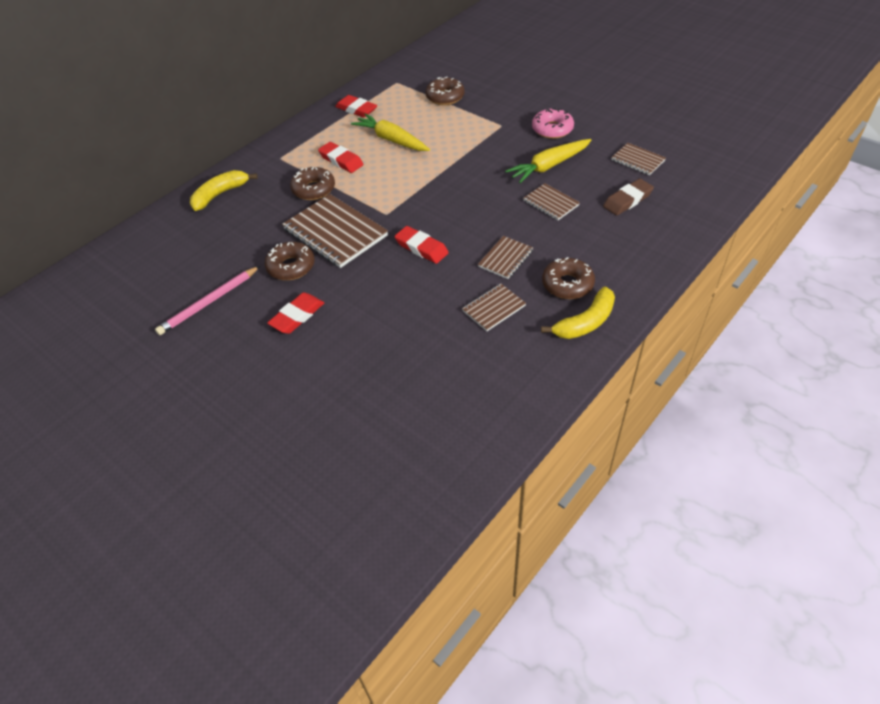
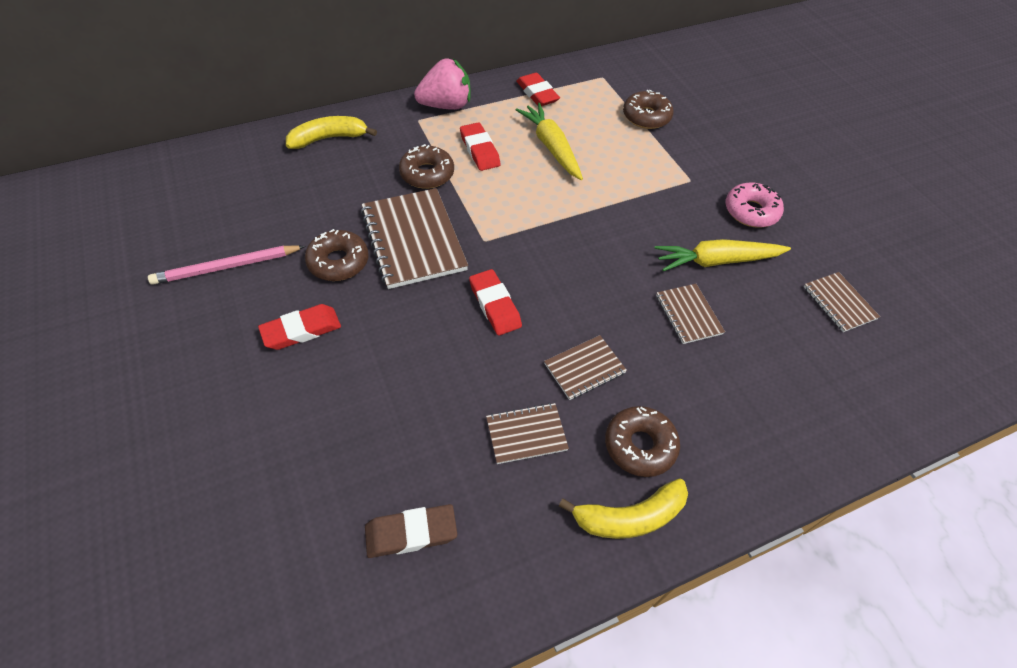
camera: 20 degrees right, 5 degrees up
brown eraser [603,179,654,215] -> brown eraser moved to [365,504,457,558]
none -> pink strawberry [414,59,471,110]

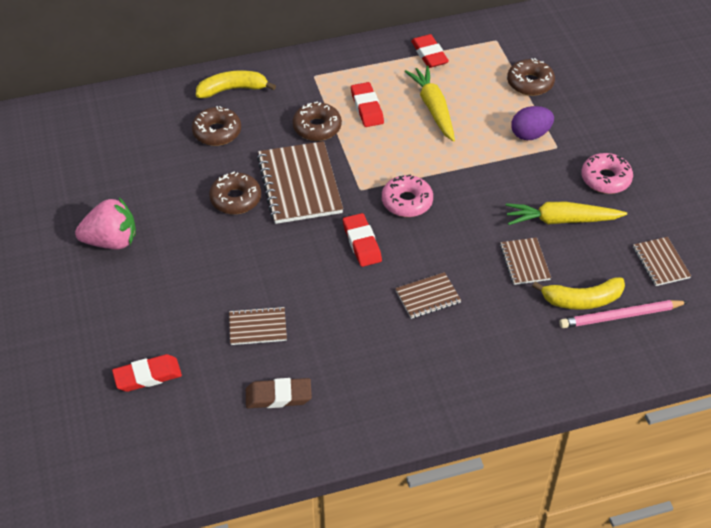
camera: 10 degrees right, 5 degrees down
pink pencil [148,245,306,285] -> pink pencil moved to [559,300,688,328]
red eraser [258,304,341,350] -> red eraser moved to [112,354,182,392]
pink strawberry [414,59,471,110] -> pink strawberry moved to [75,197,136,250]
brown notebook [486,403,569,464] -> brown notebook moved to [229,306,287,345]
yellow banana [559,479,688,539] -> yellow banana moved to [532,277,625,310]
brown donut [605,406,680,477] -> brown donut moved to [192,106,241,146]
none -> pink donut [382,175,433,217]
none -> purple egg [511,106,554,140]

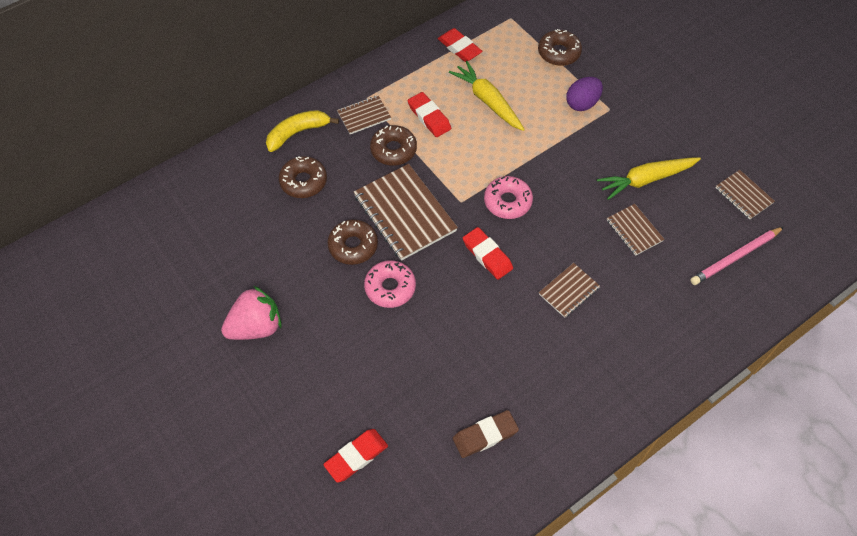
camera: 20 degrees left, 10 degrees up
brown notebook [229,306,287,345] -> brown notebook moved to [337,95,391,134]
yellow banana [532,277,625,310] -> none
pink donut [581,153,633,194] -> pink donut moved to [364,260,416,308]

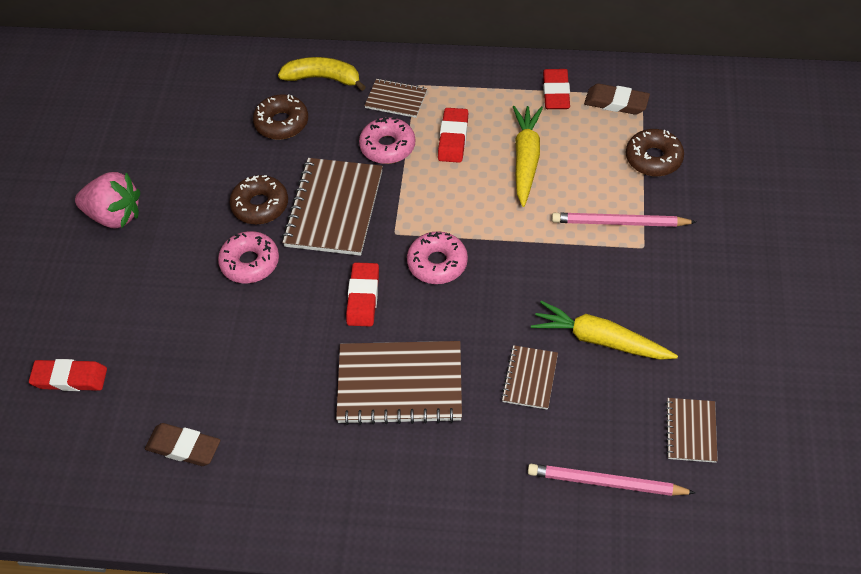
camera: 45 degrees right, 5 degrees down
brown donut [370,125,417,166] -> pink donut [359,117,415,164]
brown notebook [539,263,600,318] -> brown notebook [336,341,462,425], size x1.90
purple egg [566,77,603,111] -> pink pencil [552,213,696,227]
none -> brown eraser [584,83,650,115]

